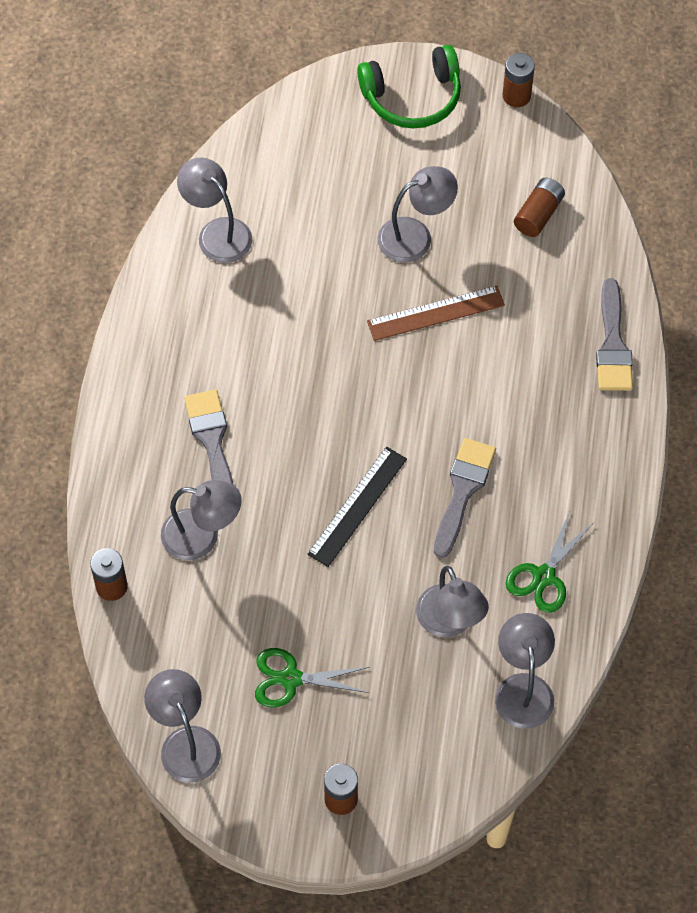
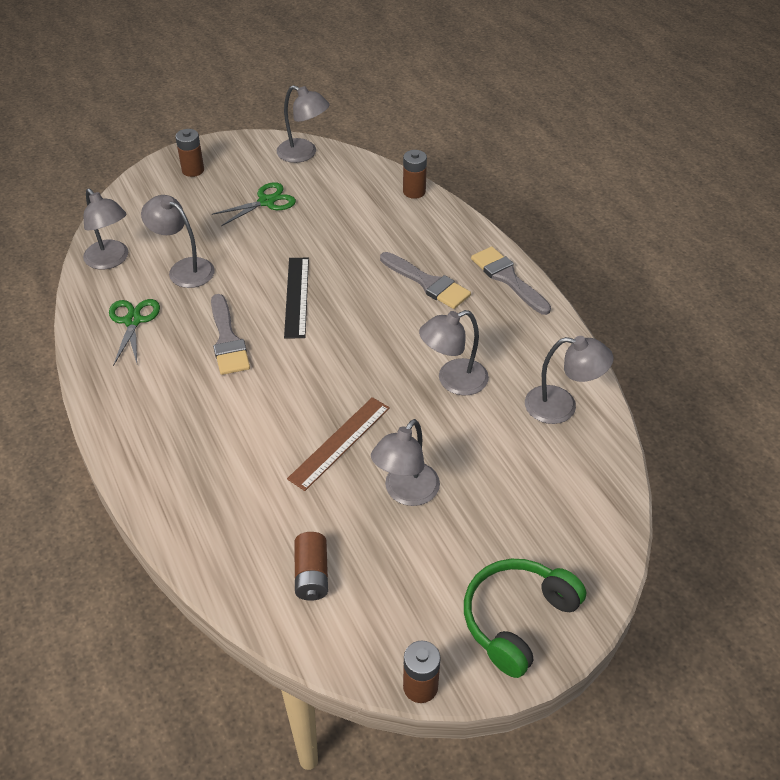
camera: 145 degrees right, 15 degrees down
grey lamp [161,480,242,560] -> grey lamp moved to [419,310,489,396]
grey brush [596,278,633,391] -> grey brush moved to [471,246,551,315]

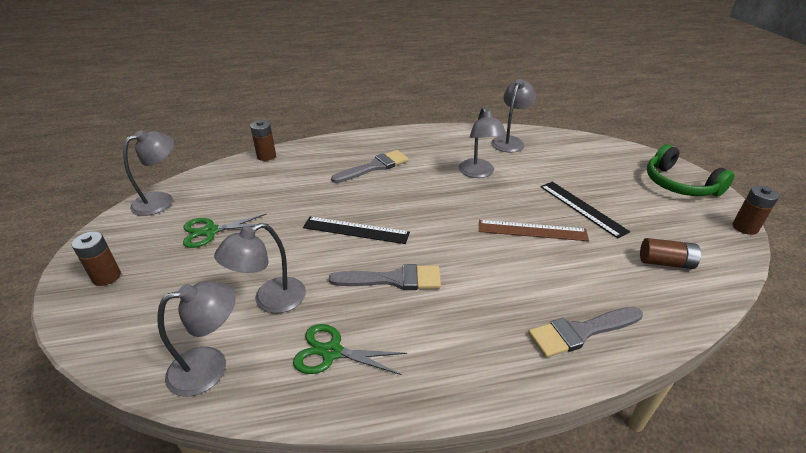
camera: 75 degrees left, 10 degrees down
green scissors [212,182,296,226] -> green scissors turned 90 degrees counterclockwise [183,214,269,248]
brown ruler [287,397,390,491] -> brown ruler turned 45 degrees counterclockwise [479,220,589,241]
grey lamp [371,419,440,506] -> black ruler [540,182,630,238]
grey brush [471,246,551,315] -> grey brush moved to [528,307,643,358]

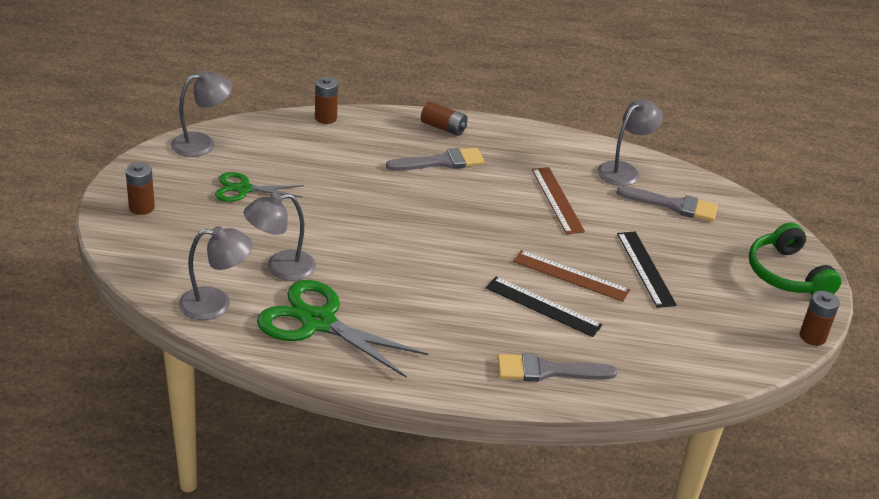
camera: 15 degrees right, 0 degrees up
green scissors [293,324,407,375] -> green scissors [257,280,428,377], size x1.72
black ruler [303,217,410,244] -> black ruler moved to [485,277,602,337]
grey brush [329,264,441,290] -> grey brush moved to [617,186,718,222]
grey lamp [459,107,507,178] -> brown ruler [532,167,585,234]
brown battery [640,238,701,269] -> brown battery moved to [421,101,467,136]

